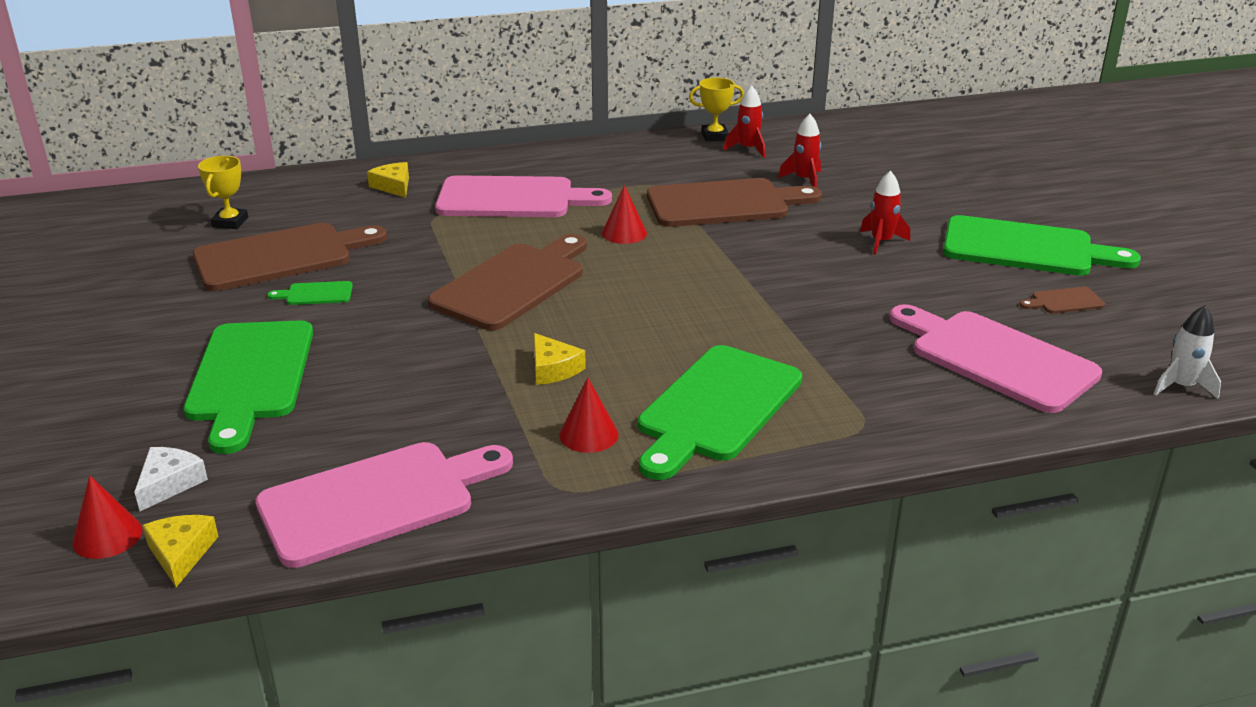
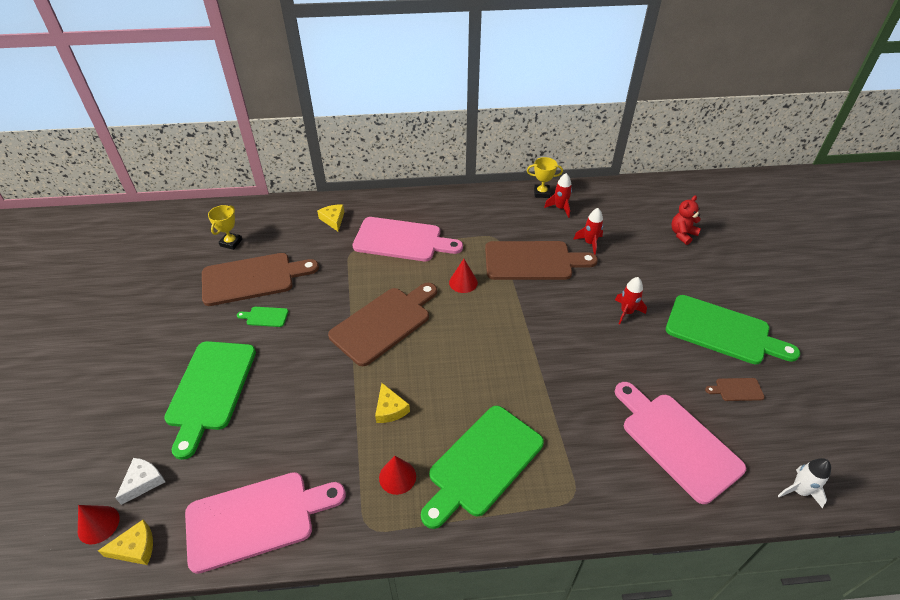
camera: 10 degrees right, 15 degrees up
yellow cheese [142,515,219,587] -> yellow cheese turned 75 degrees clockwise [98,520,153,565]
none -> red teddy bear [671,195,701,245]

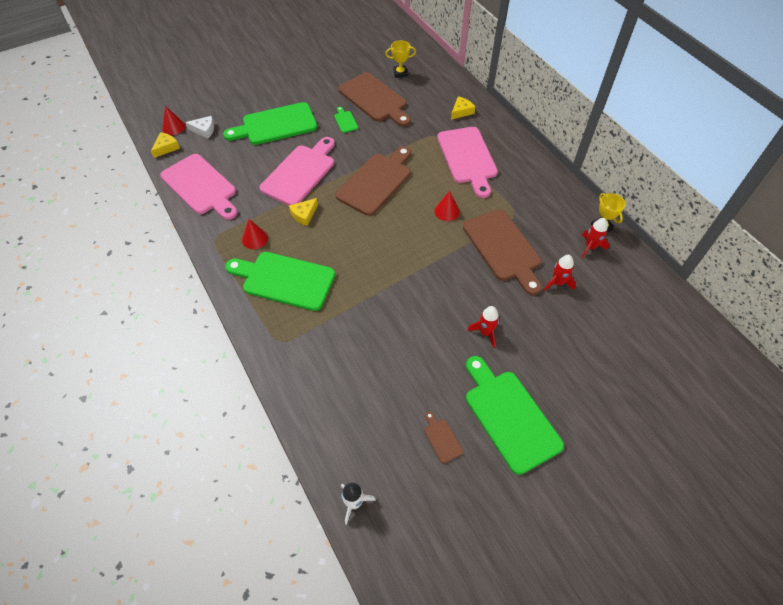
camera: 65 degrees right, 10 degrees up
yellow cheese [98,520,153,565] -> yellow cheese turned 105 degrees counterclockwise [151,132,180,158]
brown cutting board [328,283,437,366] -> brown cutting board turned 75 degrees counterclockwise [336,146,411,216]
pink cutting board [615,382,746,504] -> pink cutting board moved to [259,137,335,205]
green cutting board [666,295,800,364] -> green cutting board turned 150 degrees clockwise [466,356,564,475]
red teddy bear [671,195,701,245] -> none

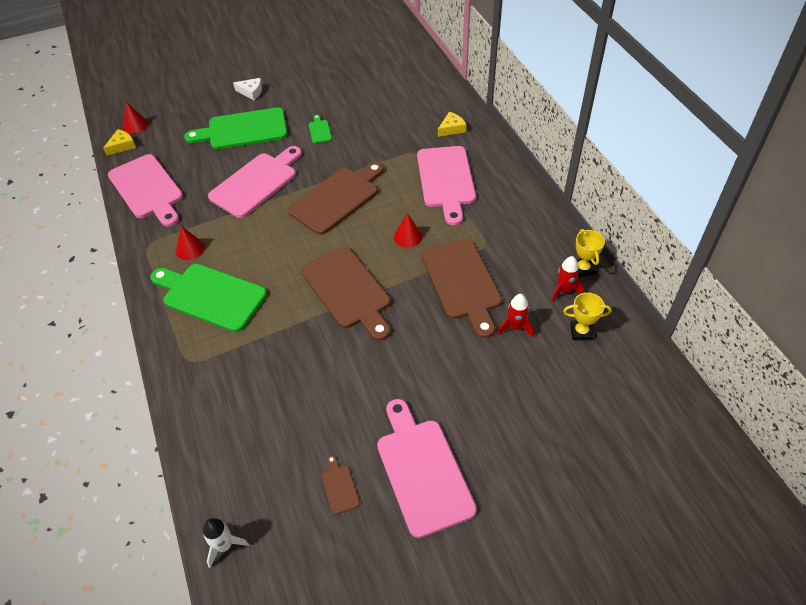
camera: 10 degrees right, 5 degrees down
white cheese [185,116,214,139] -> white cheese moved to [233,78,262,100]
yellow cheese [289,198,318,226] -> none
brown cutting board [338,72,411,127] -> brown cutting board moved to [301,247,390,341]
yellow trophy [385,40,416,78] -> yellow trophy moved to [563,293,612,340]
green cutting board [466,356,564,475] -> pink cutting board [377,399,477,538]
red rocket [467,306,499,348] -> none

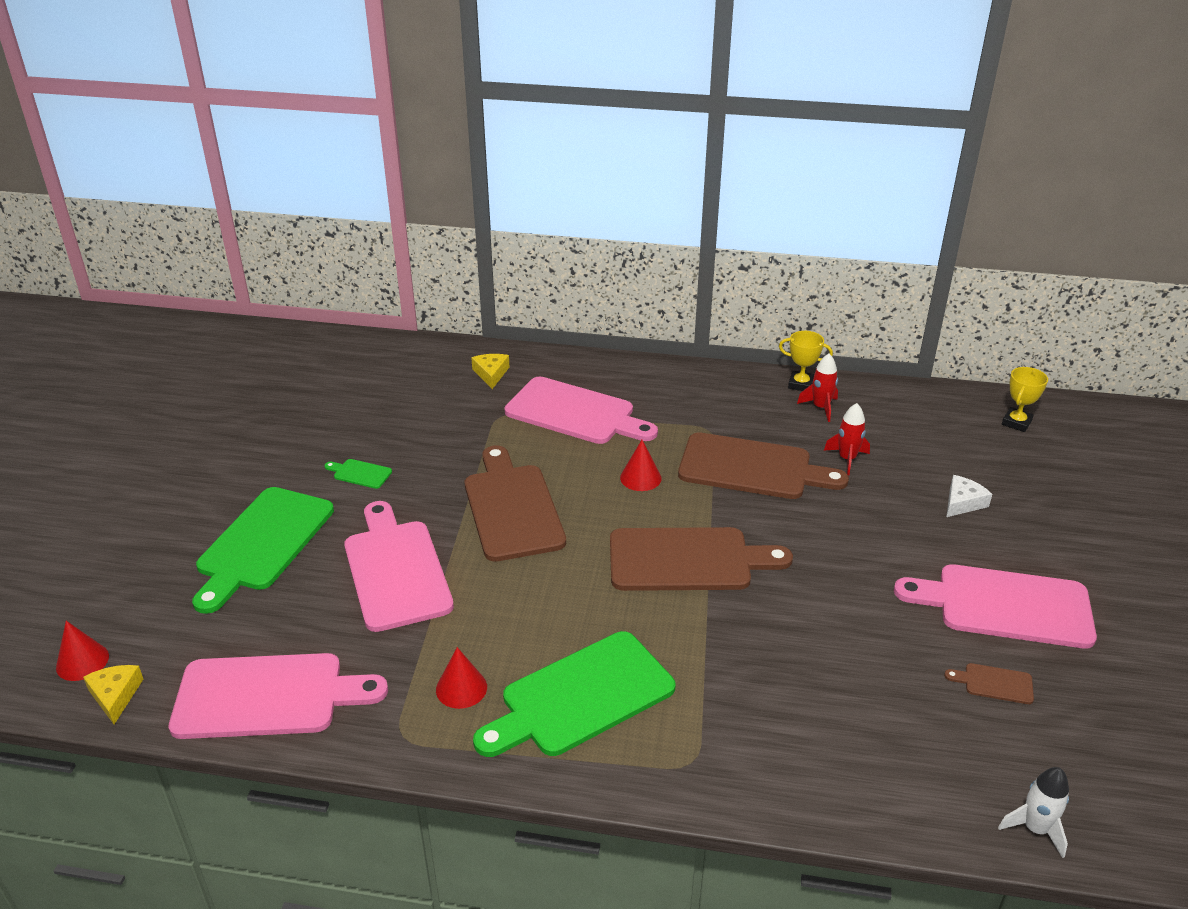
camera: 60 degrees left, 15 degrees down
white cheese [233,78,262,100] -> white cheese moved to [946,475,992,517]
yellow trophy [563,293,612,340] -> yellow trophy moved to [1002,367,1048,432]

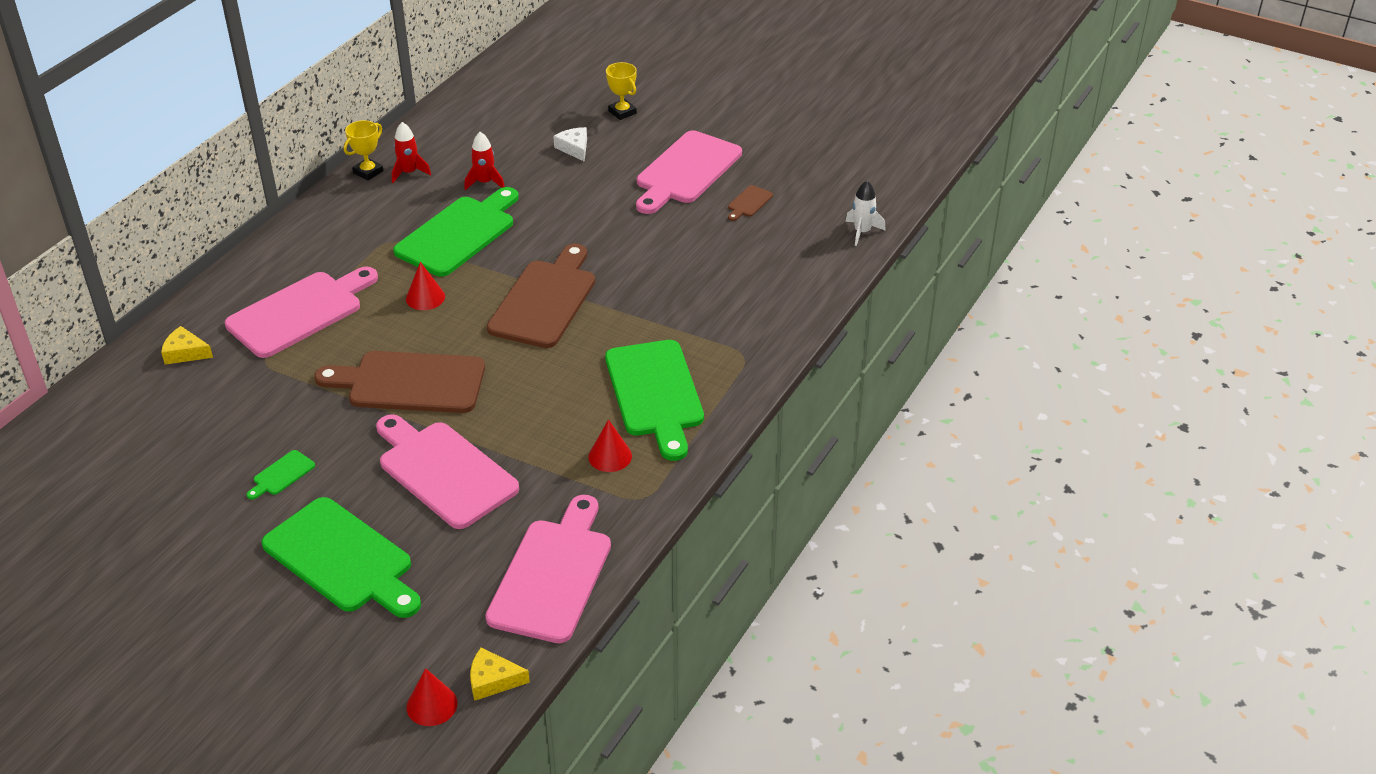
camera: 70 degrees left, 5 degrees up
pink cutting board [344,501,454,632] -> pink cutting board turned 45 degrees clockwise [376,414,519,529]
brown cutting board [678,432,849,499] -> green cutting board [393,187,519,277]
yellow trophy [1002,367,1048,432] -> yellow trophy moved to [606,62,637,120]

